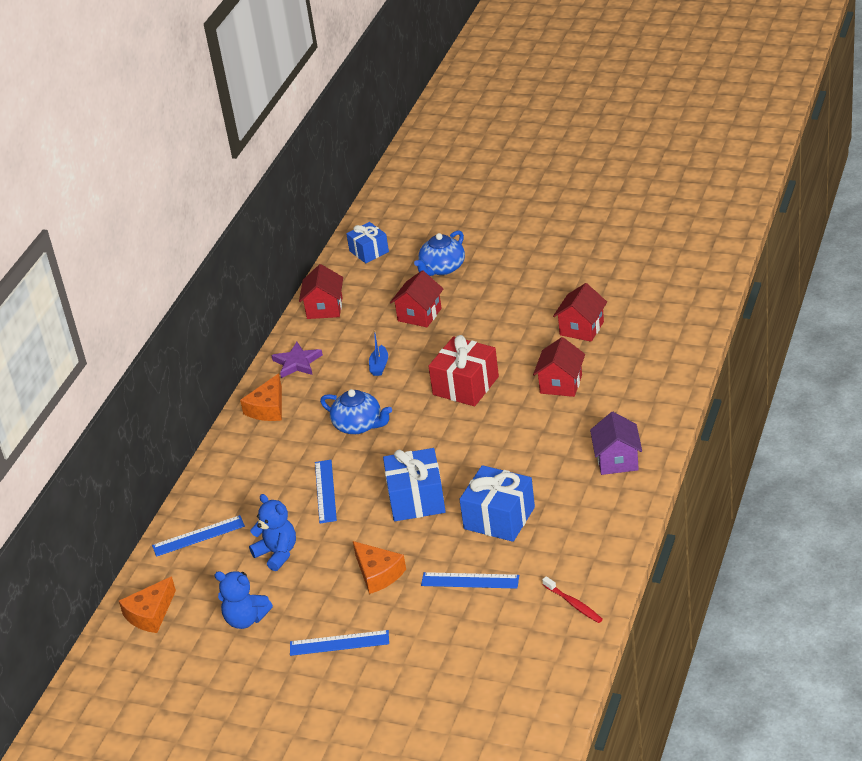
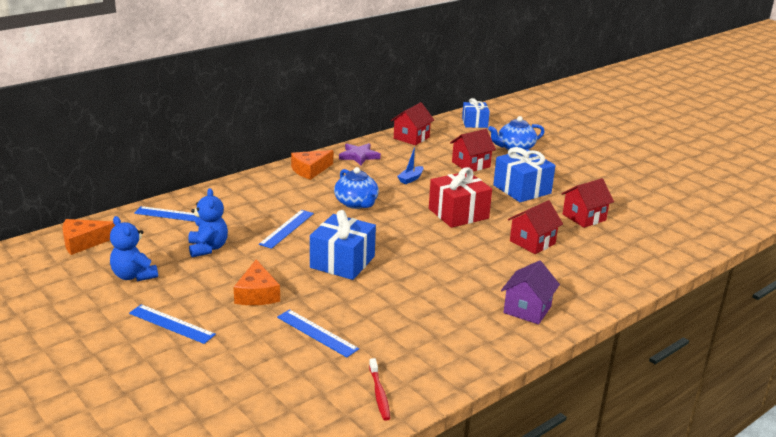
camera: 25 degrees right, 10 degrees down
blue gift [459,465,535,542] -> blue gift moved to [493,147,556,202]

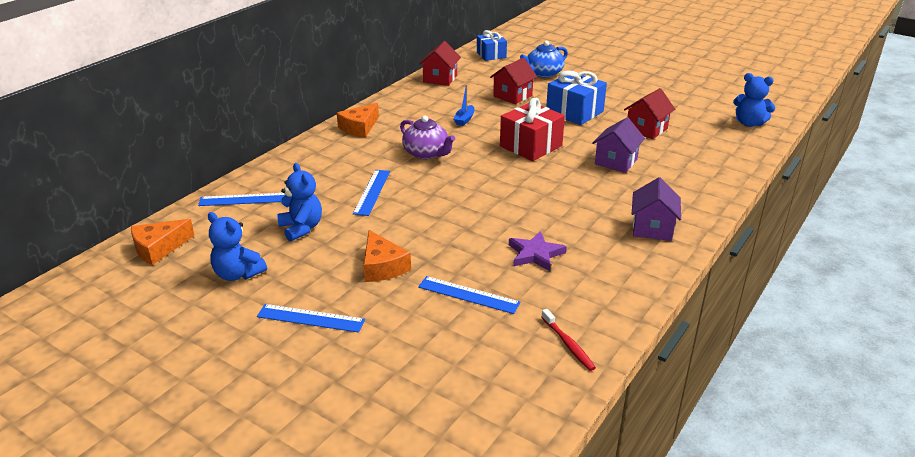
camera: 15 degrees left, 5 degrees up
blue gift [310,210,376,280] -> none
blue teapot [334,167,379,209] -> purple teapot [400,115,455,159]
purple star [339,143,381,165] -> purple star moved to [509,231,567,271]
red house [508,200,563,254] -> purple house [592,117,645,173]
none -> blue teddy bear [733,73,775,127]

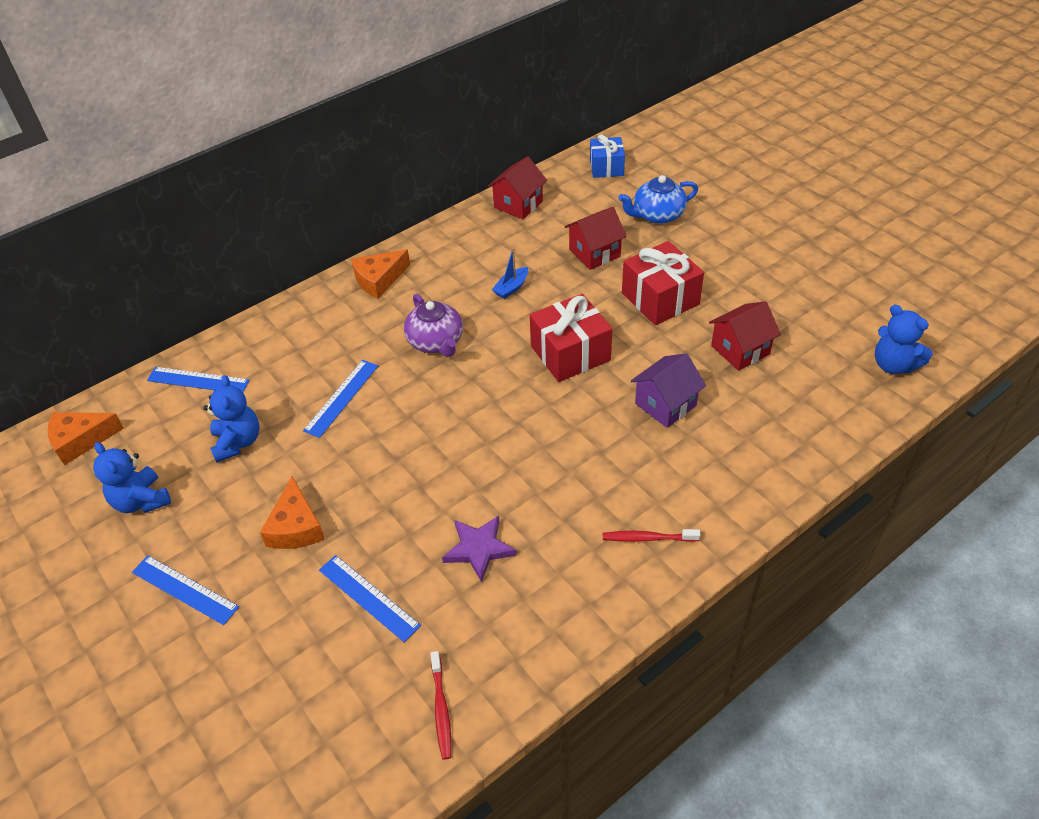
camera: 20 degrees right, 15 degrees up
blue gift [546,70,607,125] -> red gift [622,241,704,325]
purple house [632,177,681,241] -> red toothbrush [603,529,700,542]

